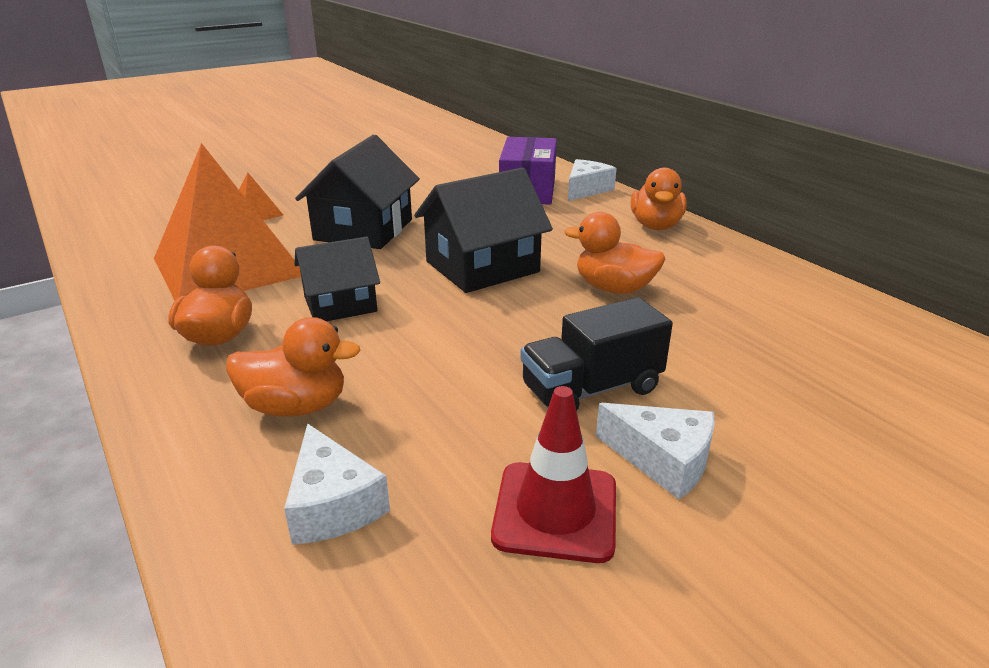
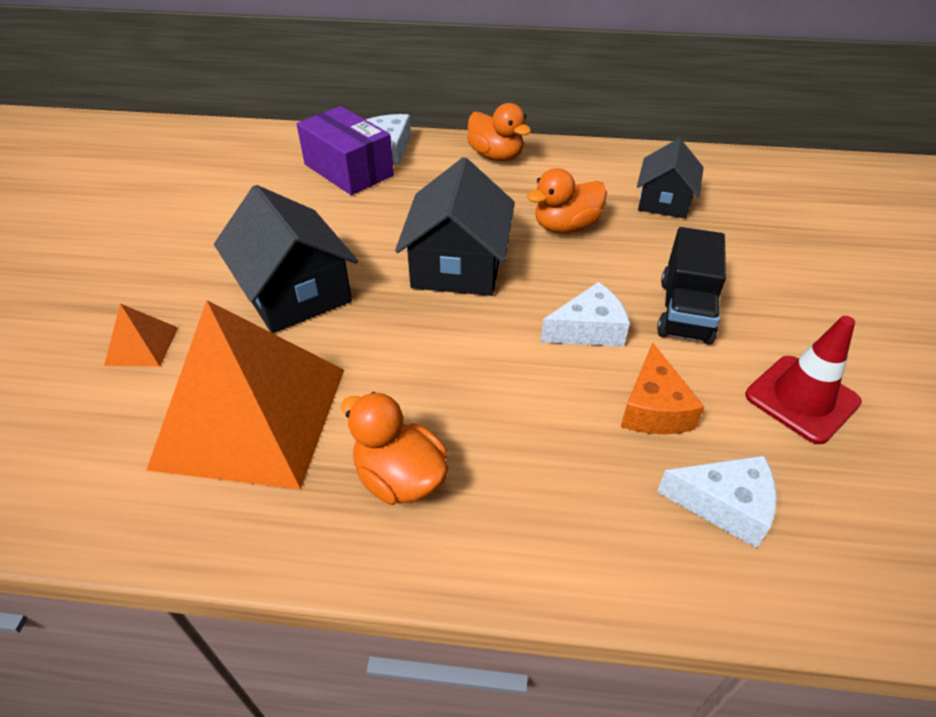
camera: 50 degrees left, 15 degrees up
orange duck [226,317,361,417] -> none
black house [294,237,380,321] -> black house moved to [637,138,704,219]
white cheese [596,403,715,499] -> white cheese moved to [541,282,630,347]
none -> orange cheese [621,342,705,434]

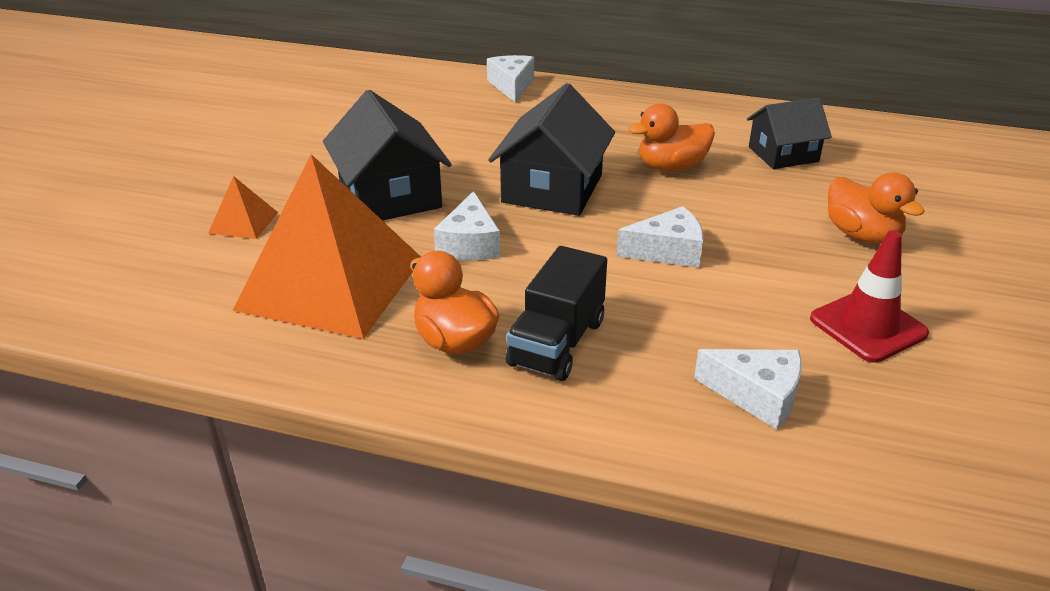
camera: 10 degrees right, 10 degrees down
purple box [297,106,394,195] -> none
orange duck [467,103,531,161] -> orange duck moved to [828,172,925,244]
orange cheese [621,342,705,434] -> none
black house [637,138,704,219] -> black house turned 45 degrees clockwise [747,97,832,169]
black truck [657,227,726,345] -> black truck moved to [506,246,607,381]
none -> white cheese [434,191,500,260]

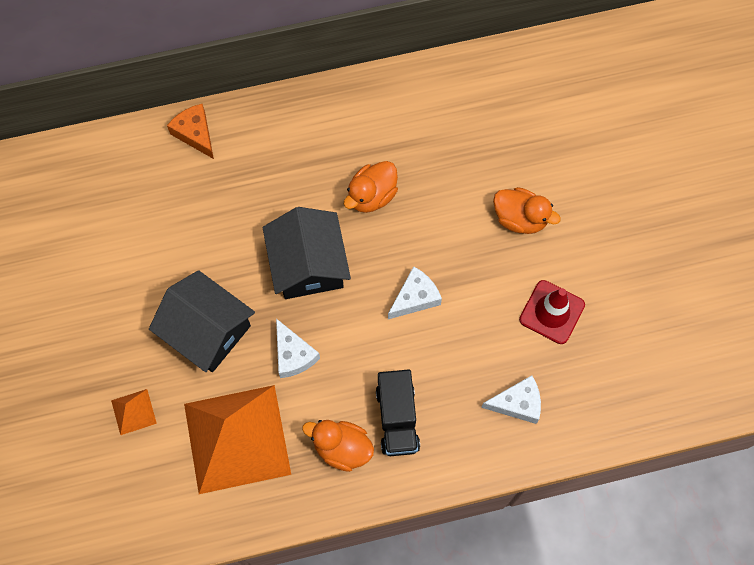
camera: 30 degrees left, 35 degrees up
white cheese [487,55,534,103] -> orange cheese [167,104,214,159]
black house [747,97,832,169] -> none

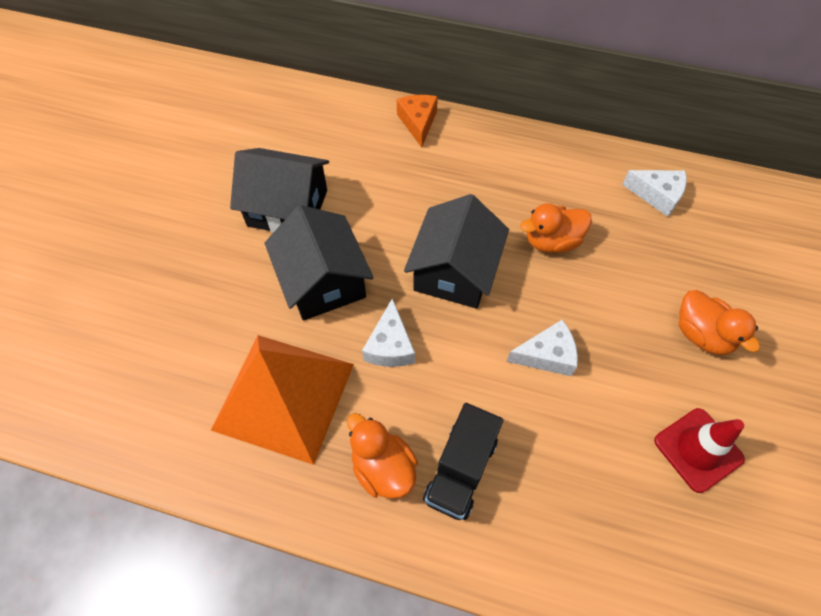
camera: 30 degrees right, 10 degrees down
orange pyramid [111,389,157,435] -> none
white cheese [481,375,541,424] -> white cheese moved to [622,170,687,217]
none -> black house [230,148,329,233]

